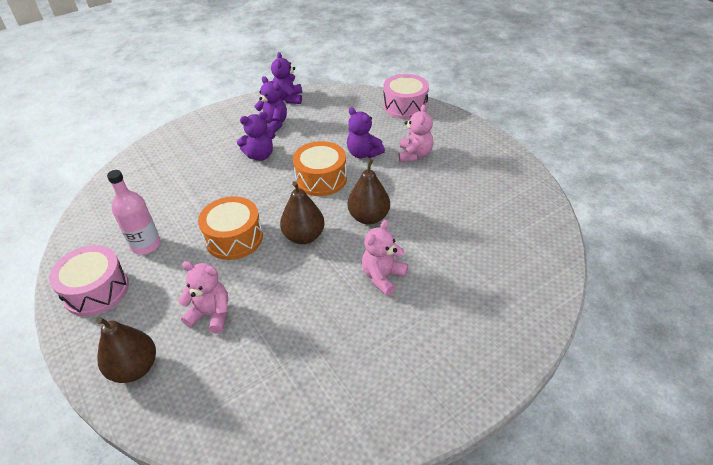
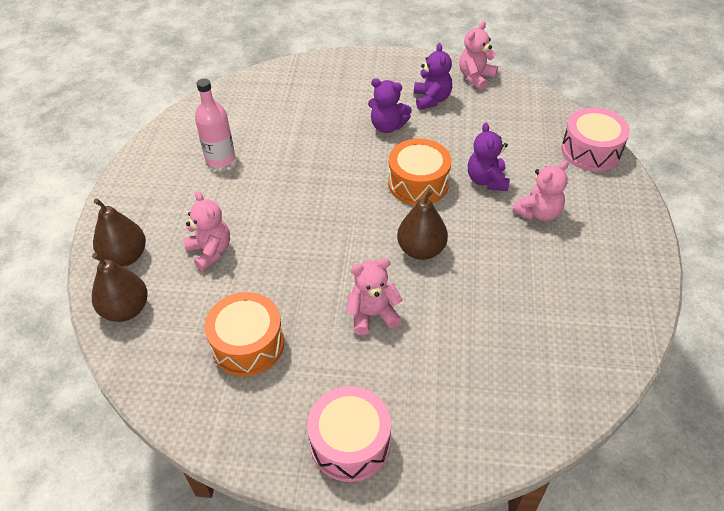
camera: 40 degrees right, 5 degrees up
pink drum [49,245,129,316] -> pink drum moved to [307,386,391,482]
orange drum [198,196,263,260] -> orange drum moved to [205,292,284,376]
purple teddy bear [271,52,302,104] -> pink teddy bear [459,21,498,90]
brown pear [280,181,325,244] -> brown pear moved to [92,253,148,322]

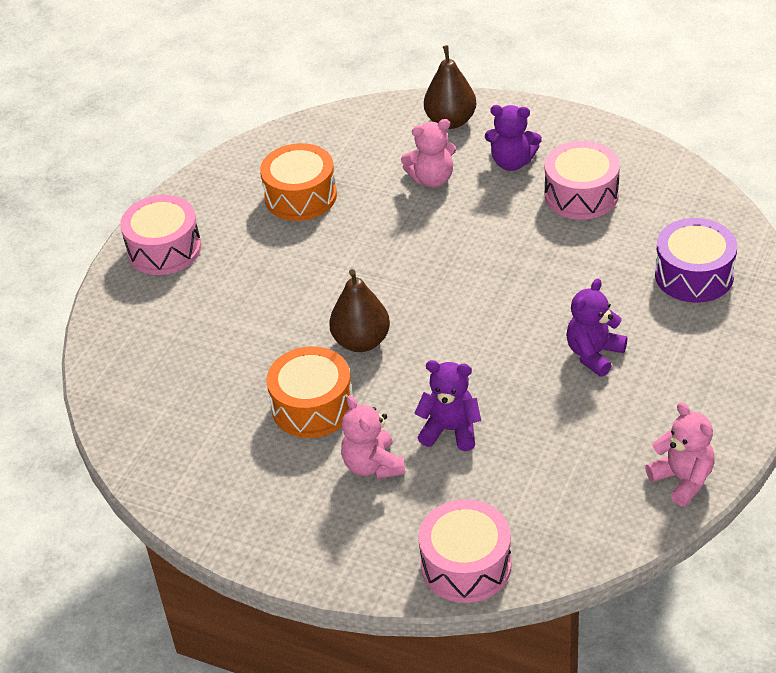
camera: 110 degrees right, 5 degrees down
brown pear [92,253,148,322] -> none
pink bottle [195,78,235,168] -> pink drum [544,141,620,220]
pink teddy bear [347,258,403,335] -> none
orange drum [388,139,452,205] -> orange drum moved to [266,346,353,438]
purple teddy bear [414,43,452,110] -> purple teddy bear moved to [485,105,542,171]
none -> purple drum [655,218,737,303]

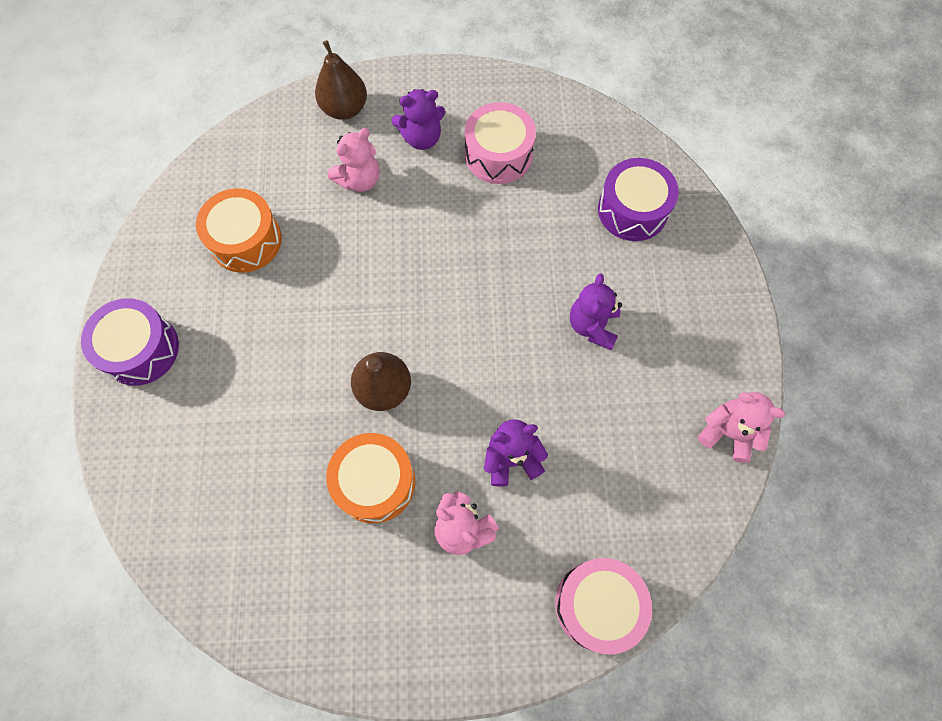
camera: 30 degrees left, 25 degrees up
pink drum [120,195,201,275] -> purple drum [81,298,179,386]

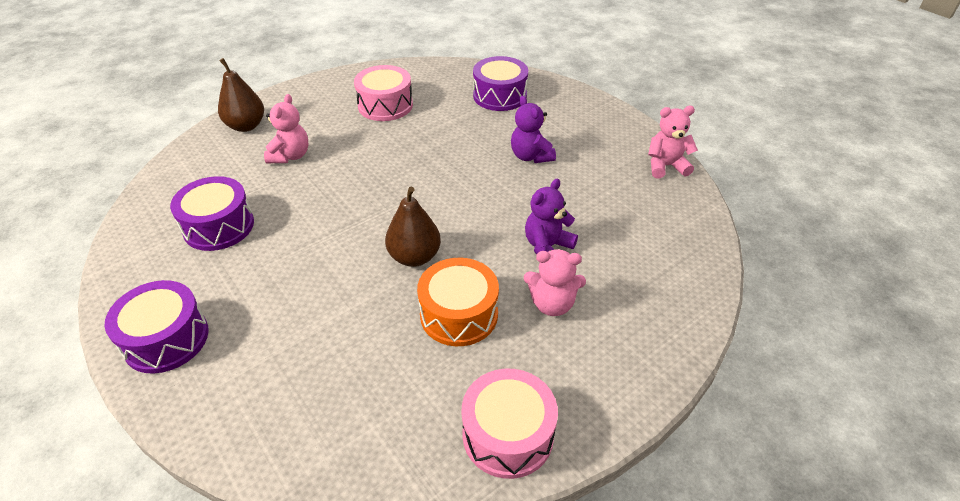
camera: 35 degrees left, 25 degrees down
orange drum [196,188,282,273] -> purple drum [170,176,254,251]
purple teddy bear [392,89,445,150] -> none
pink drum [555,558,652,655] -> pink drum moved to [462,369,558,479]

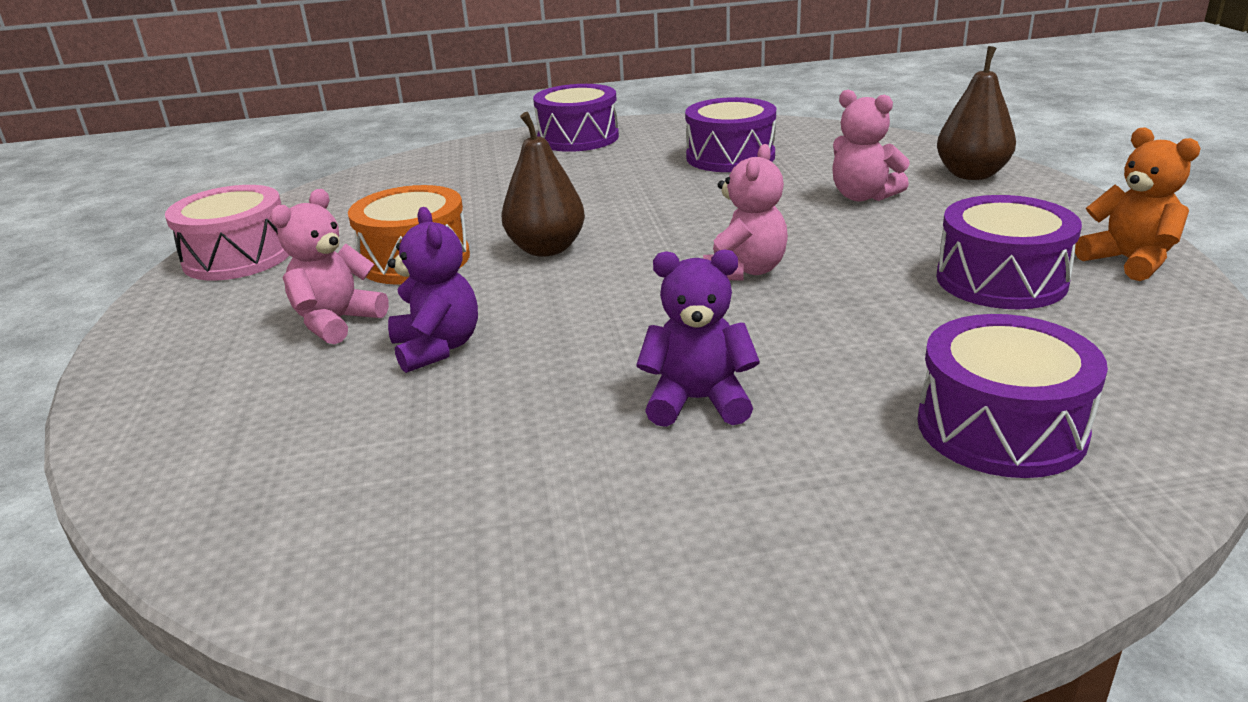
camera: 120 degrees right, 15 degrees down
pink drum [354,65,413,121] -> purple drum [936,195,1082,309]
pink teddy bear [648,106,698,179] -> pink teddy bear moved to [703,144,788,281]
none -> orange teddy bear [1075,128,1201,281]

